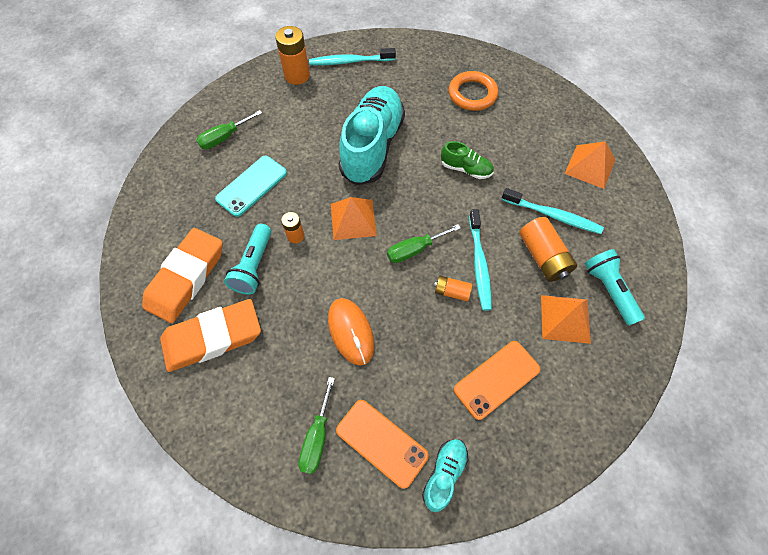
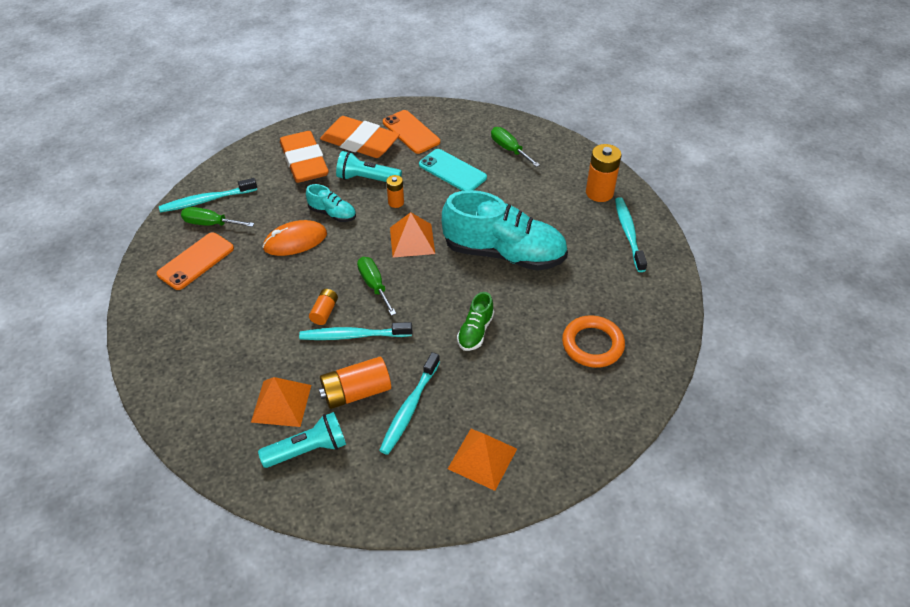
camera: 90 degrees right, 15 degrees down
turquoise shoe [422,439,468,512] -> turquoise shoe moved to [306,184,356,222]
orange phone [454,341,541,420] -> orange phone moved to [383,110,440,154]
none -> turquoise toothbrush [159,178,257,213]

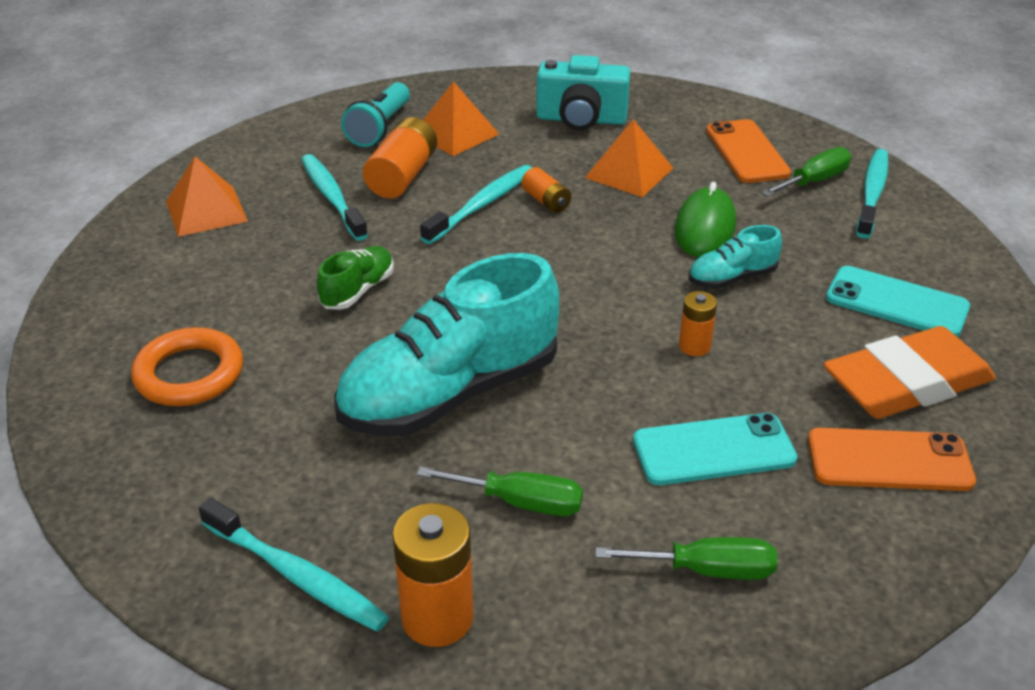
camera: 130 degrees right, 10 degrees down
orange mouse [263,220,327,256] -> green mouse [675,182,736,257]
orange eraser [280,131,329,183] -> turquoise phone [826,266,970,337]
turquoise flashlight [336,151,402,182] -> none
green screwdriver [357,257,396,316] -> green screwdriver moved to [417,466,583,516]
orange pyramid [390,212,435,257] -> orange pyramid moved to [585,119,673,197]
green shoe [457,292,494,351] -> green shoe turned 60 degrees clockwise [317,246,394,310]
none -> turquoise camera [536,55,630,130]

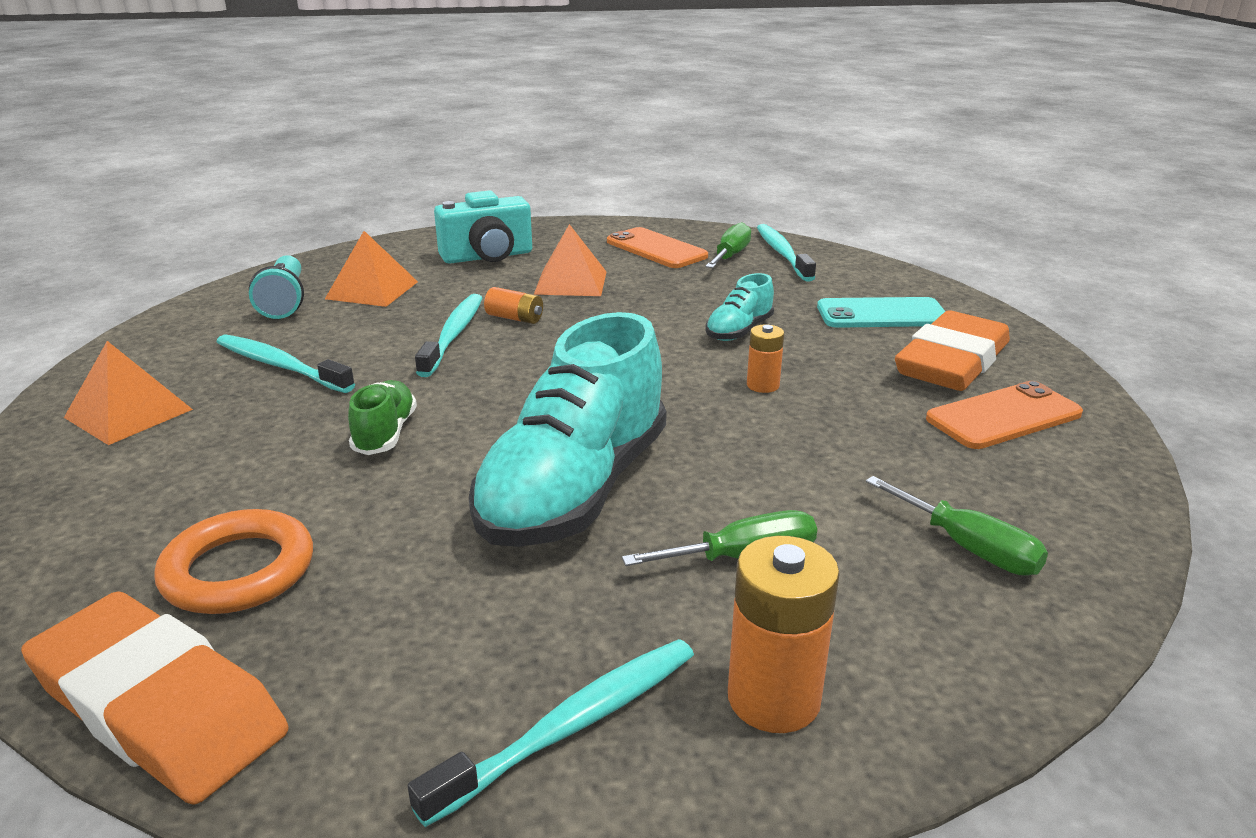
camera: 30 degrees left, 10 degrees down
turquoise toothbrush [198,498,389,632] -> turquoise toothbrush turned 45 degrees counterclockwise [407,639,694,827]
orange battery [363,117,437,199] -> none
green screwdriver [596,537,778,580] -> green screwdriver turned 75 degrees clockwise [866,476,1048,576]
turquoise phone [633,413,798,485] -> none
green mouse [675,182,736,257] -> none
none -> orange eraser [21,591,288,804]

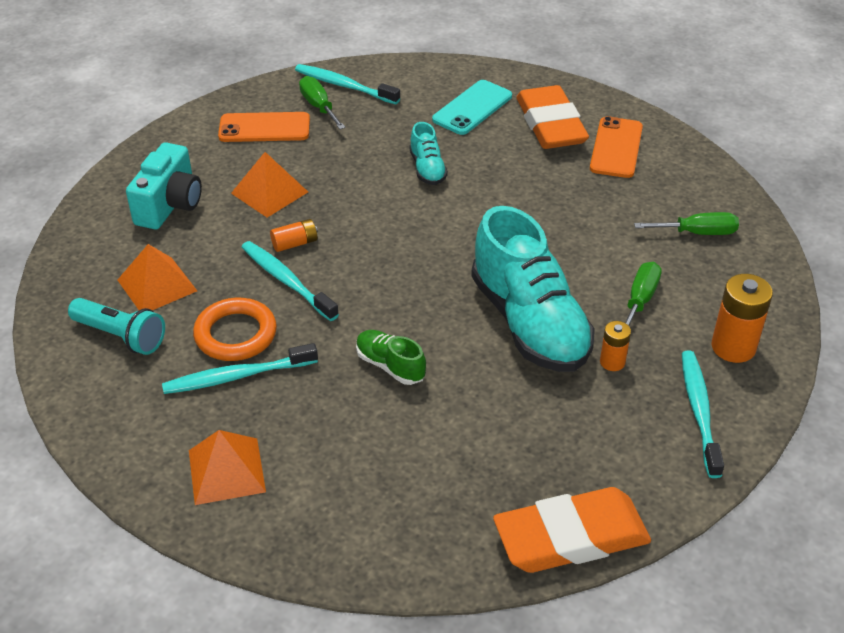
camera: 50 degrees left, 15 degrees up
orange ring [154,509,313,614] -> orange ring moved to [193,298,277,361]
orange battery [747,325,784,393] -> orange battery moved to [600,321,631,371]

